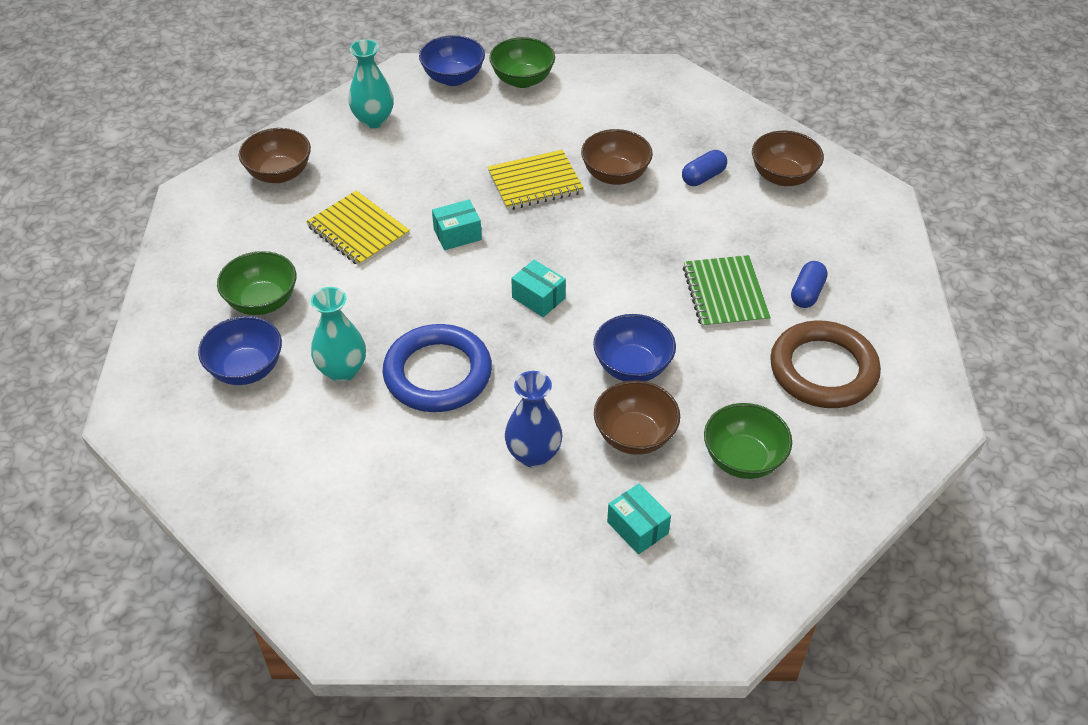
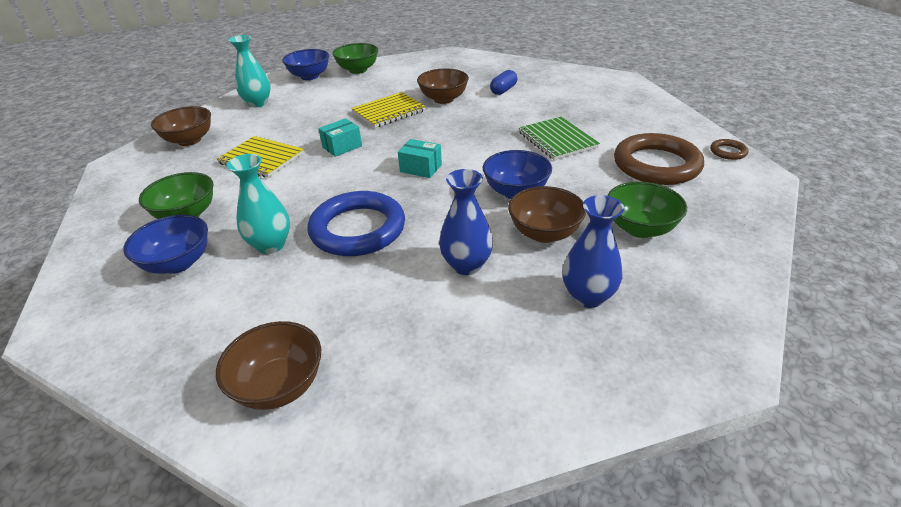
camera: 15 degrees left, 10 degrees down
turquoise box [607,484,671,554] -> blue vase [562,195,624,308]
brown bowl [752,131,824,186] -> brown bowl moved to [216,321,321,410]
blue capsule [791,261,828,308] -> none
none -> brown ring [710,139,749,160]

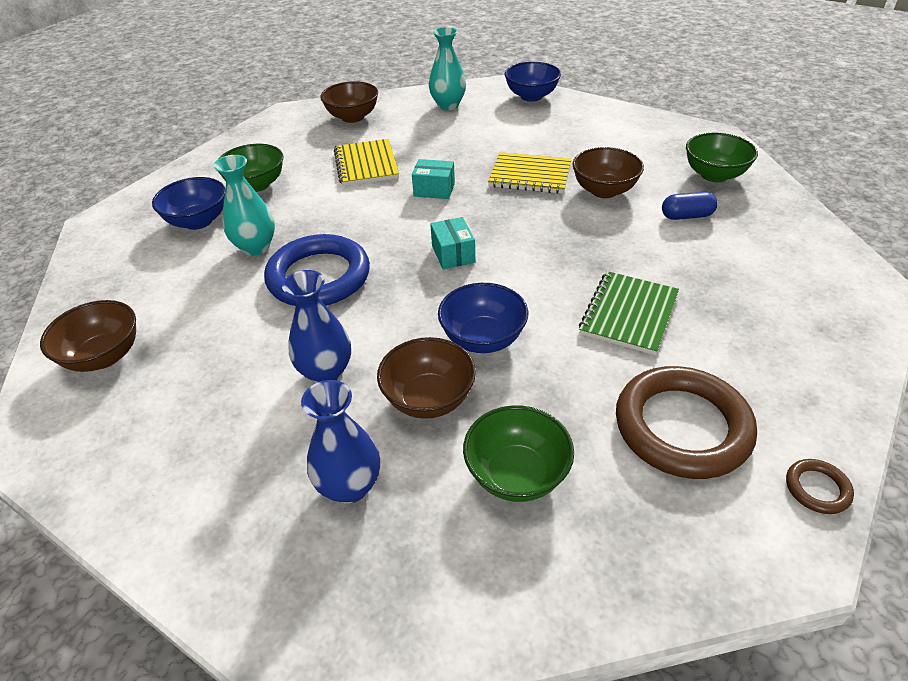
camera: 50 degrees right, 5 degrees up
green bowl [332,43,378,74] -> green bowl moved to [686,133,758,182]

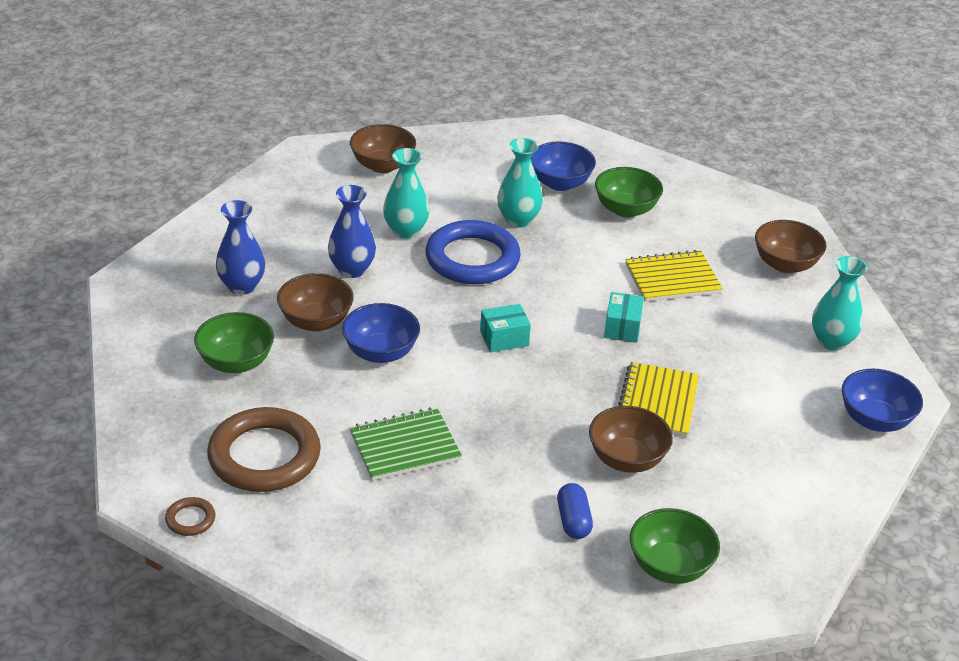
camera: 85 degrees right, 5 degrees down
green notebook [579,271,679,355] -> green notebook turned 45 degrees counterclockwise [350,407,462,481]
none -> turquoise vase [383,148,430,239]

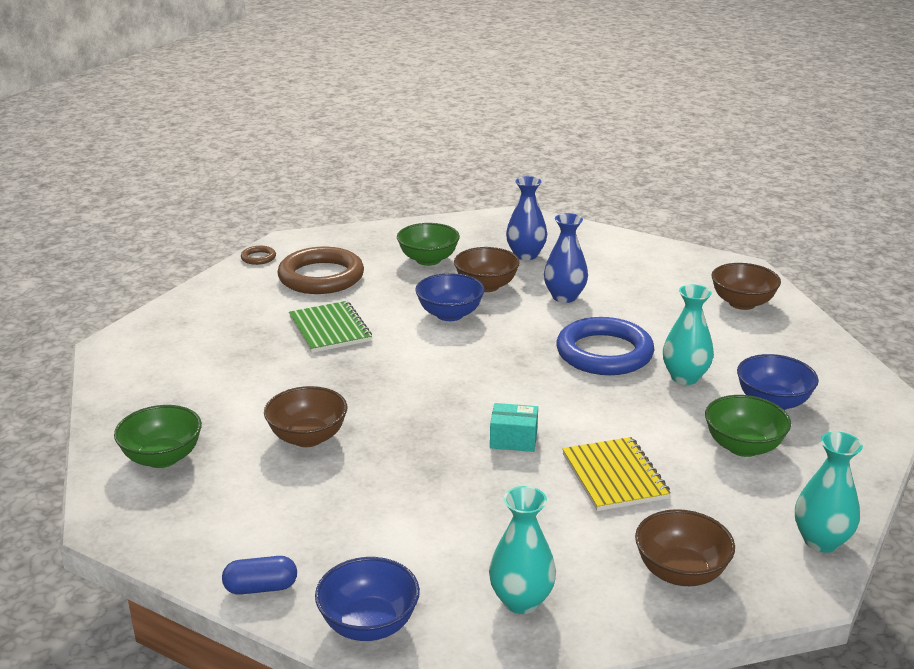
camera: 90 degrees right, 10 degrees down
turquoise vase [383,148,430,239] -> turquoise vase moved to [795,432,863,553]
turquoise box [480,304,531,352] -> none
blue capsule [557,483,593,539] -> blue capsule moved to [222,556,297,595]
yellow notebook [619,362,699,437] -> none

